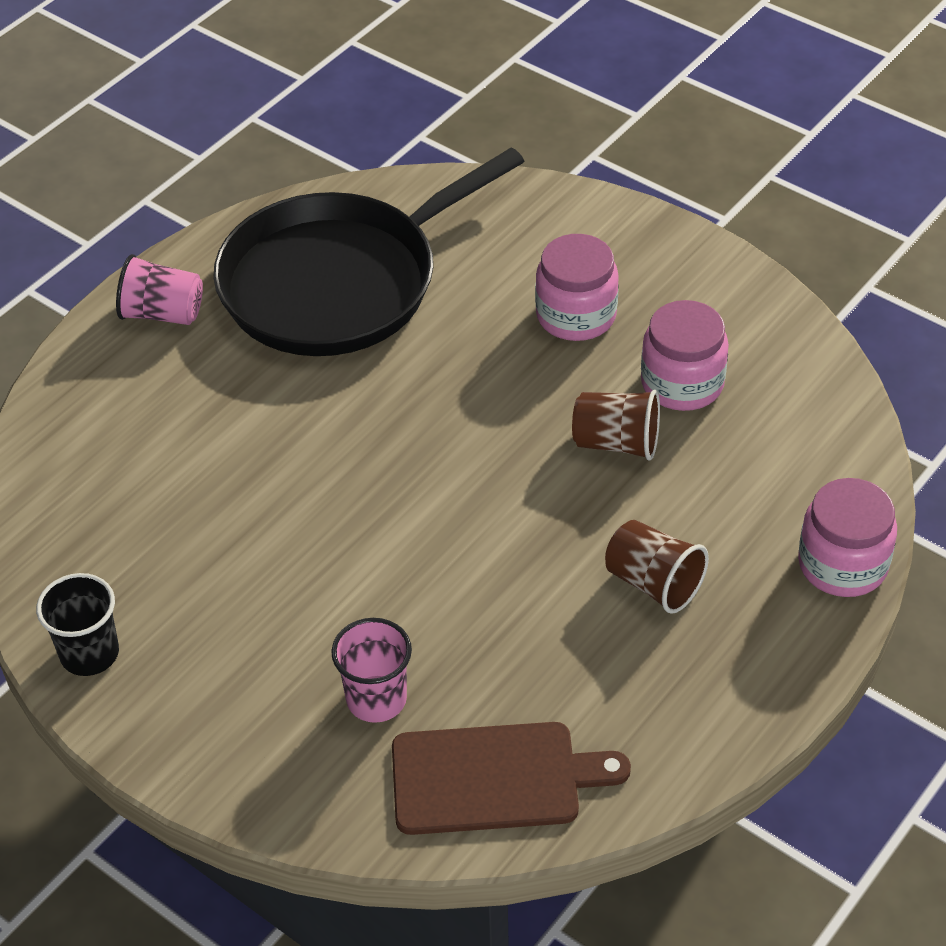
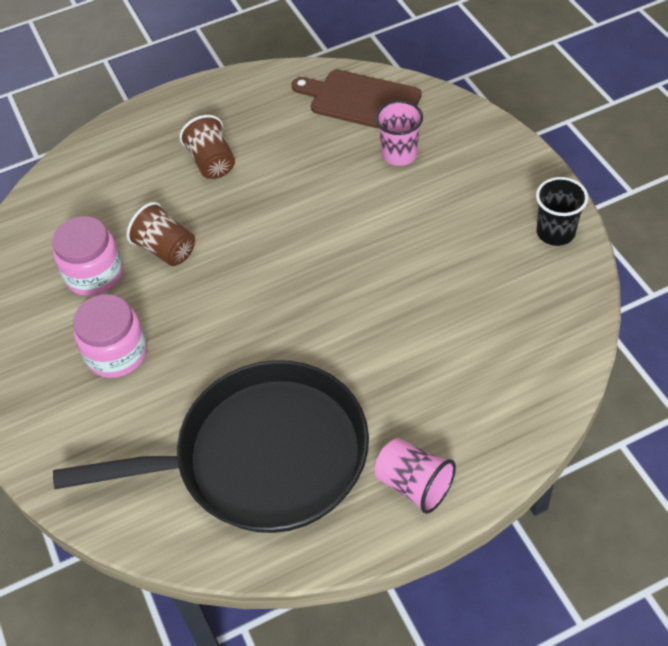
camera: 150 degrees left, 5 degrees up
pink jar [798,478,897,597] -> none

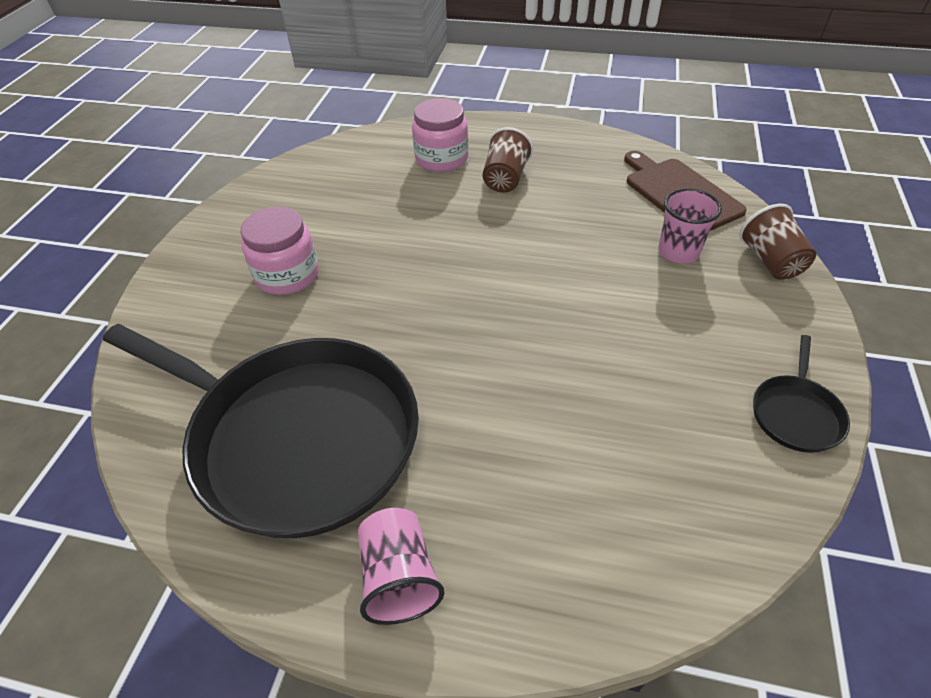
camera: 35 degrees right, 5 degrees down
pink jar [52,216,123,296] -> pink jar moved to [412,98,468,172]
brown cup [127,202,195,266] -> brown cup moved to [739,204,816,279]
black cup [536,177,588,246] -> black pan [753,335,850,453]

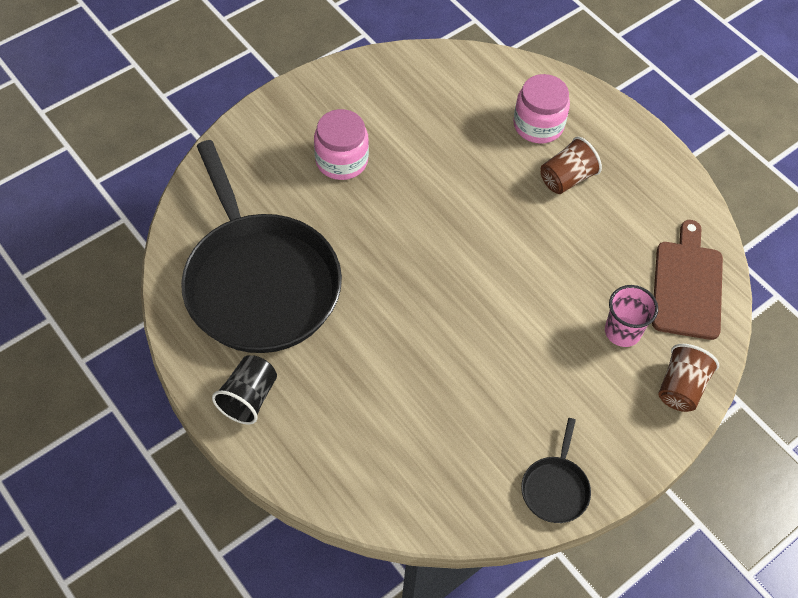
camera: 35 degrees right, 10 degrees up
pink cup [358,508,445,625] -> black cup [212,355,277,424]
black pan [753,335,850,453] -> black pan turned 45 degrees counterclockwise [521,418,591,523]

